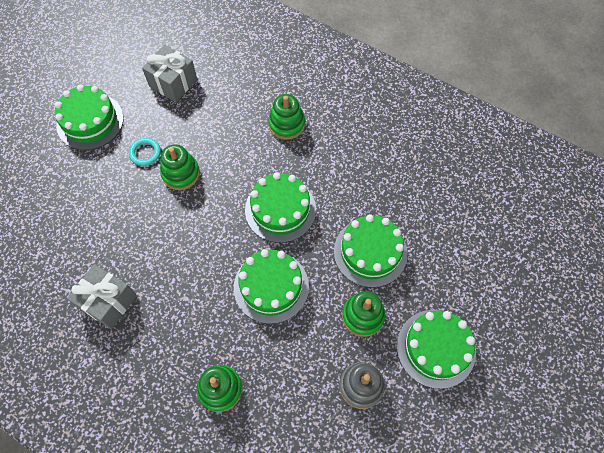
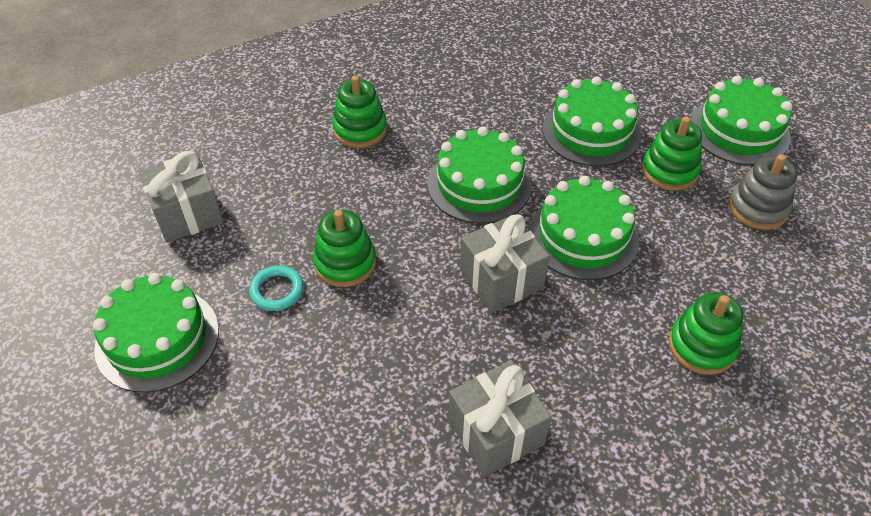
camera: 60 degrees left, 15 degrees down
none -> grey gift [460,214,550,313]

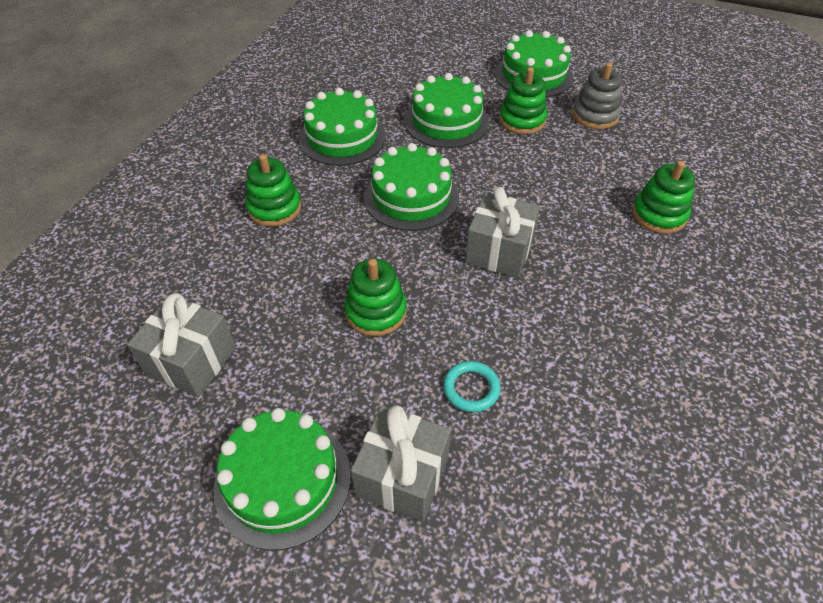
camera: 40 degrees left, 0 degrees up
turquoise ring [249,266,304,311] -> turquoise ring moved to [443,361,501,412]
grey gift [449,361,552,477] -> grey gift moved to [351,405,451,522]
green cake [529,176,639,280] -> green cake moved to [298,88,386,166]

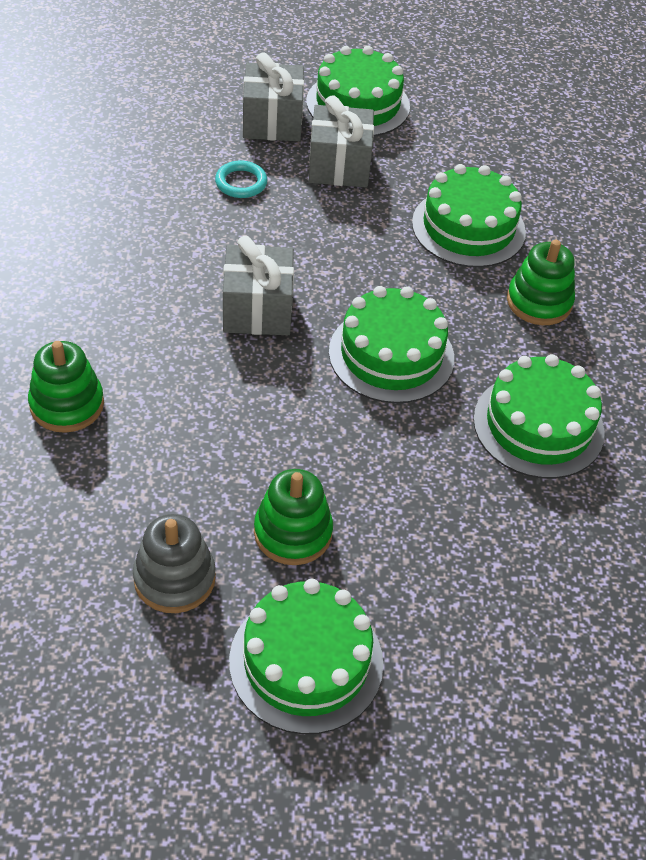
camera: 155 degrees right, 0 degrees up
grey gift [127,293,236,397] -> grey gift moved to [309,96,374,187]
green stacking toy [344,259,407,336] -> none
green cake [404,73,489,148] -> green cake moved to [412,164,526,268]

